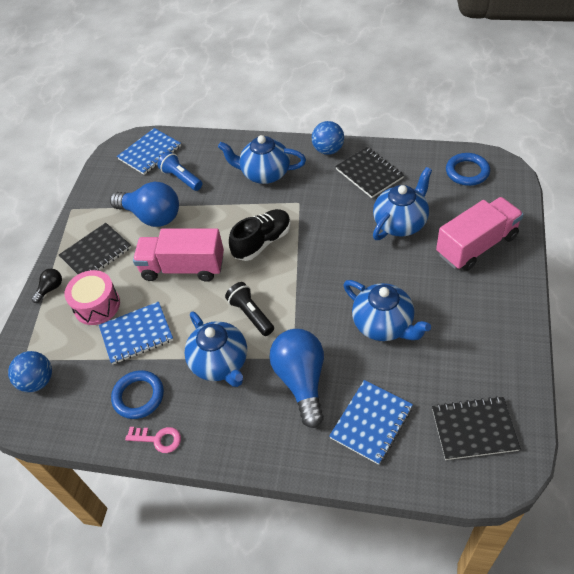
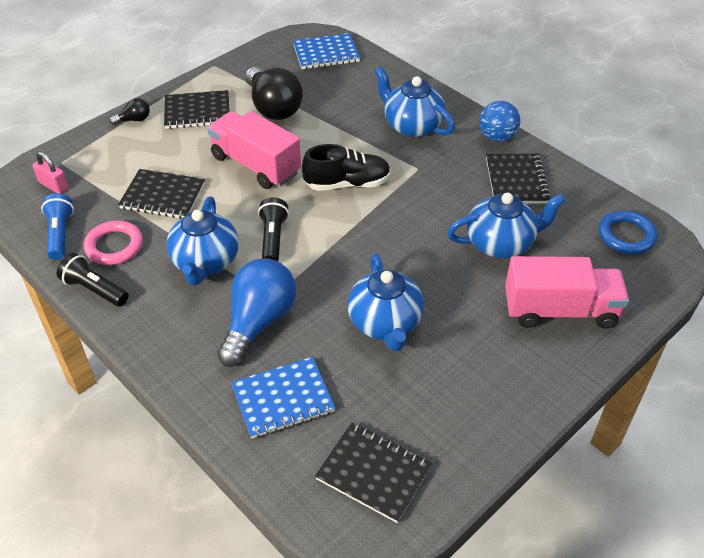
camera: 30 degrees right, 5 degrees down
blue ball [8,351,52,392] -> pink padlock [32,152,68,194]
pink drum [64,270,120,325] -> none
blue notebook [99,302,173,365] -> black notebook [118,169,205,219]
blue light bulb [110,182,179,227] -> black light bulb [245,67,303,120]
blue ring [111,370,164,419] -> pink ring [84,220,143,265]
pink key [125,427,181,453] -> black flashlight [57,253,129,307]
blue flashlight [157,151,202,191] -> blue flashlight moved to [41,193,74,260]

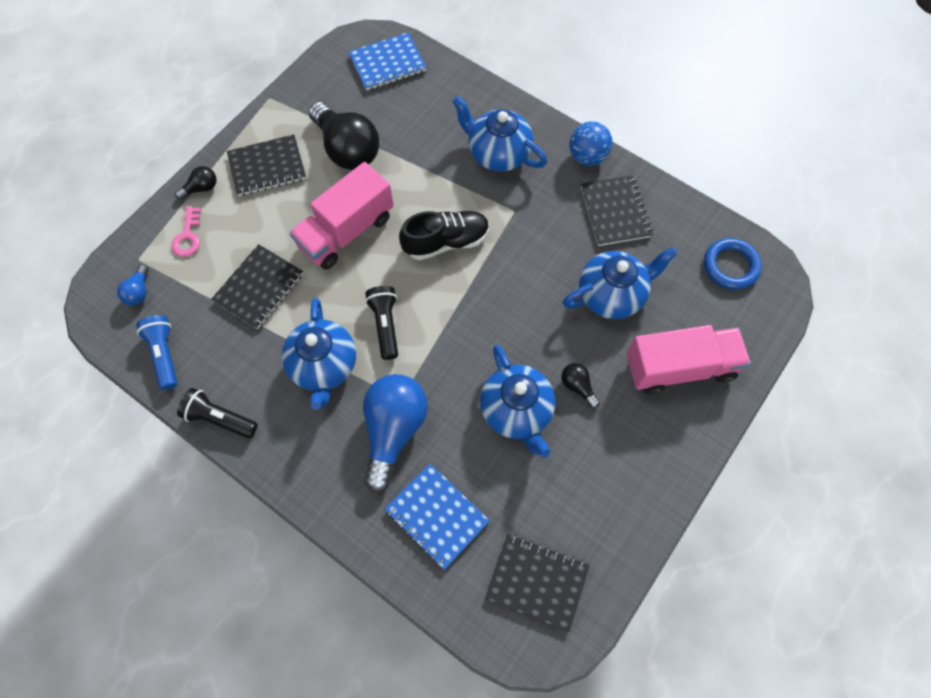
camera: 10 degrees left, 20 degrees up
pink padlock [32,152,68,194] -> blue light bulb [117,265,149,305]
pink ring [84,220,143,265] -> none
black notebook [118,169,205,219] -> black notebook turned 60 degrees counterclockwise [211,244,303,329]
pink truck [207,111,301,189] -> pink truck turned 75 degrees counterclockwise [289,162,394,270]
blue notebook [231,357,335,439] -> blue notebook turned 75 degrees clockwise [385,463,490,570]
none -> pink key [171,207,201,257]
none -> black light bulb [561,363,600,408]

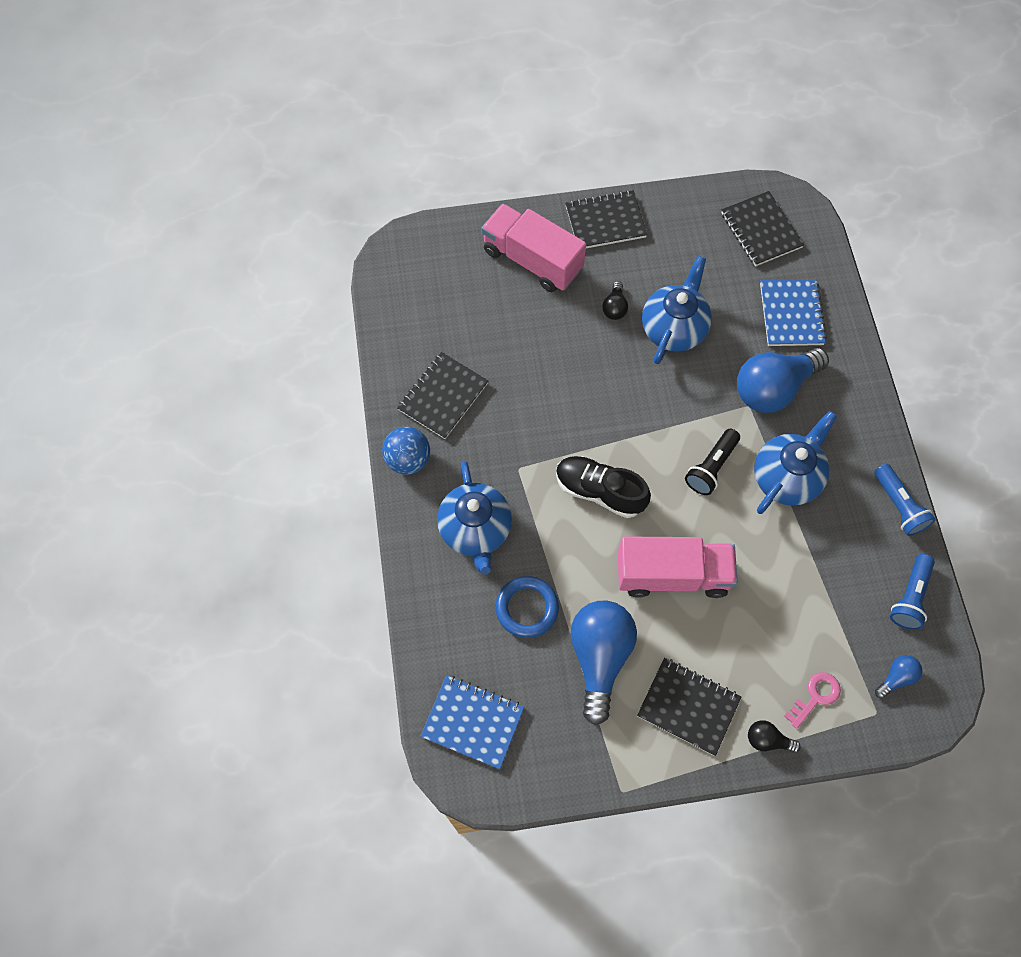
camera: 135 degrees left, 0 degrees up
black flashlight [177,388,258,438] -> blue flashlight [874,464,936,536]
black notebook [211,244,303,329] -> black notebook moved to [565,190,647,248]
black light bulb [309,102,379,170] -> blue light bulb [570,601,637,725]
blue teapot [562,247,677,319] -> none
blue ring [704,238,762,290] -> blue ring moved to [496,576,559,638]

